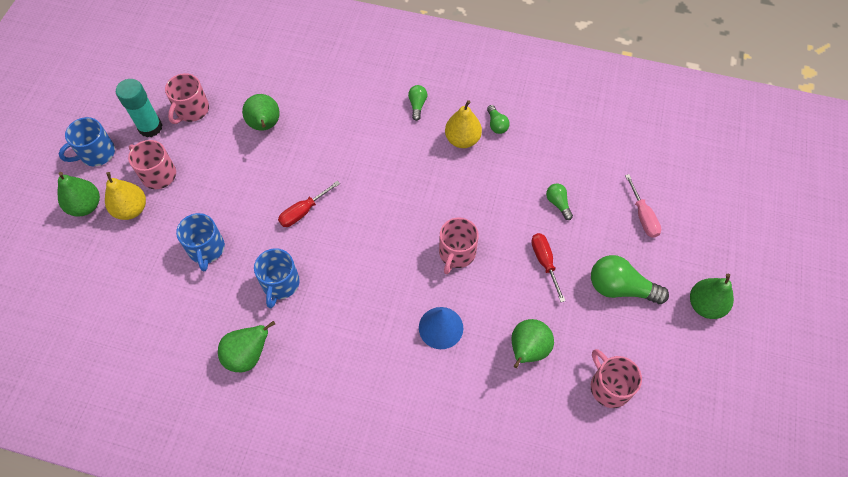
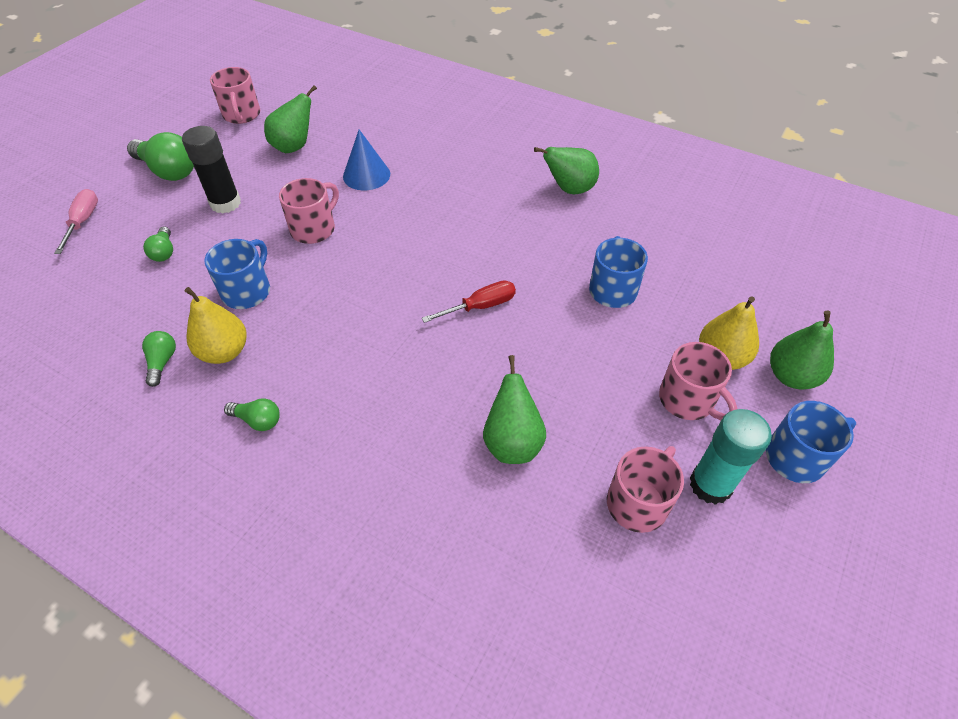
camera: 165 degrees left, 10 degrees down
blue mug [254,248,300,308] -> blue mug moved to [204,239,270,309]
green light bulb [408,85,427,121] -> green light bulb turned 90 degrees counterclockwise [224,398,280,431]
red screwdriver [531,233,565,302] -> black glue stick [182,126,241,214]
green pear [690,274,734,319] -> none

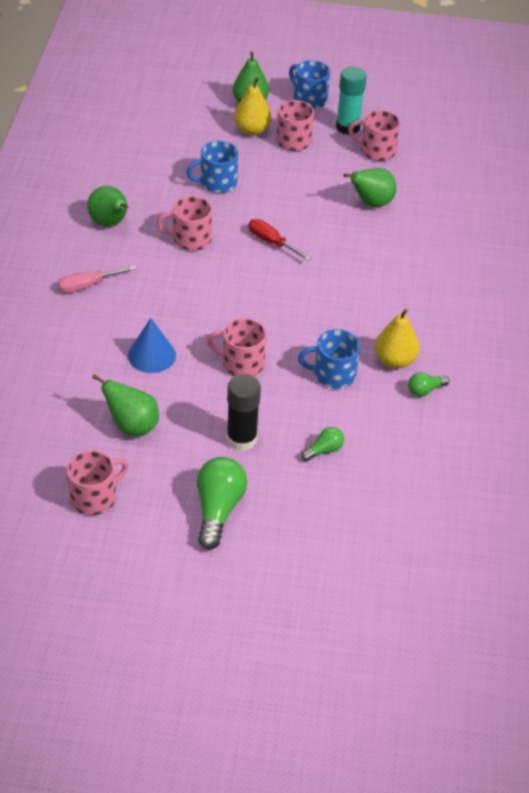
camera: 115 degrees left, 5 degrees down
pink screwdriver [54,189,98,254] -> pink screwdriver moved to [58,265,136,293]
green light bulb [224,398,280,431] -> none
none -> pink mug [156,196,212,251]

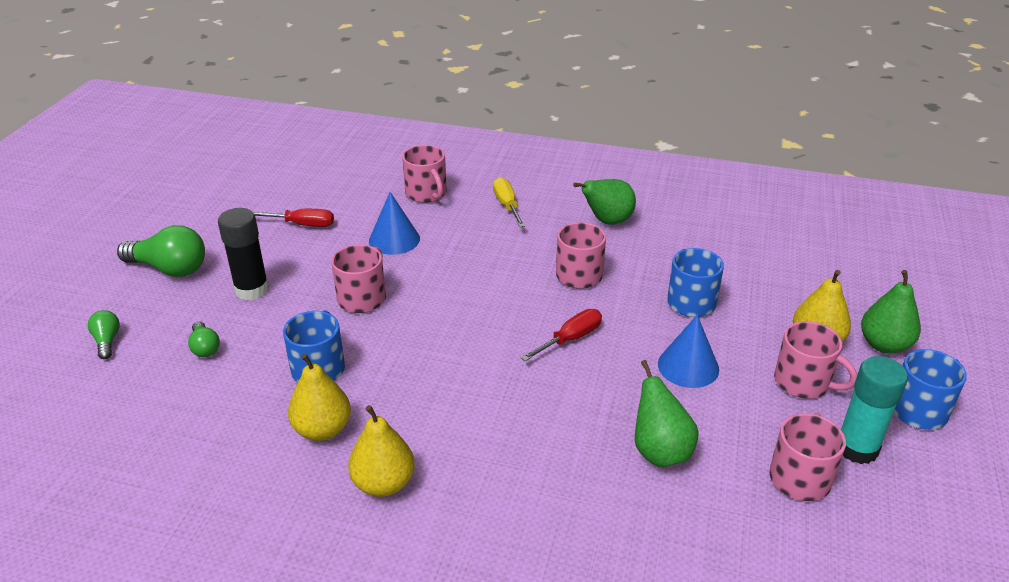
camera: 100 degrees right, 10 degrees down
pink screwdriver [58,265,136,293] -> yellow screwdriver [493,177,525,227]
pink mug [67,450,129,515] -> pink mug moved to [402,145,447,203]
green pear [92,374,159,436] -> red screwdriver [253,209,334,227]
green light bulb [408,372,449,397] -> green light bulb moved to [88,310,120,359]
none -> yellow pear [348,405,415,497]
none -> blue cone [658,315,719,388]

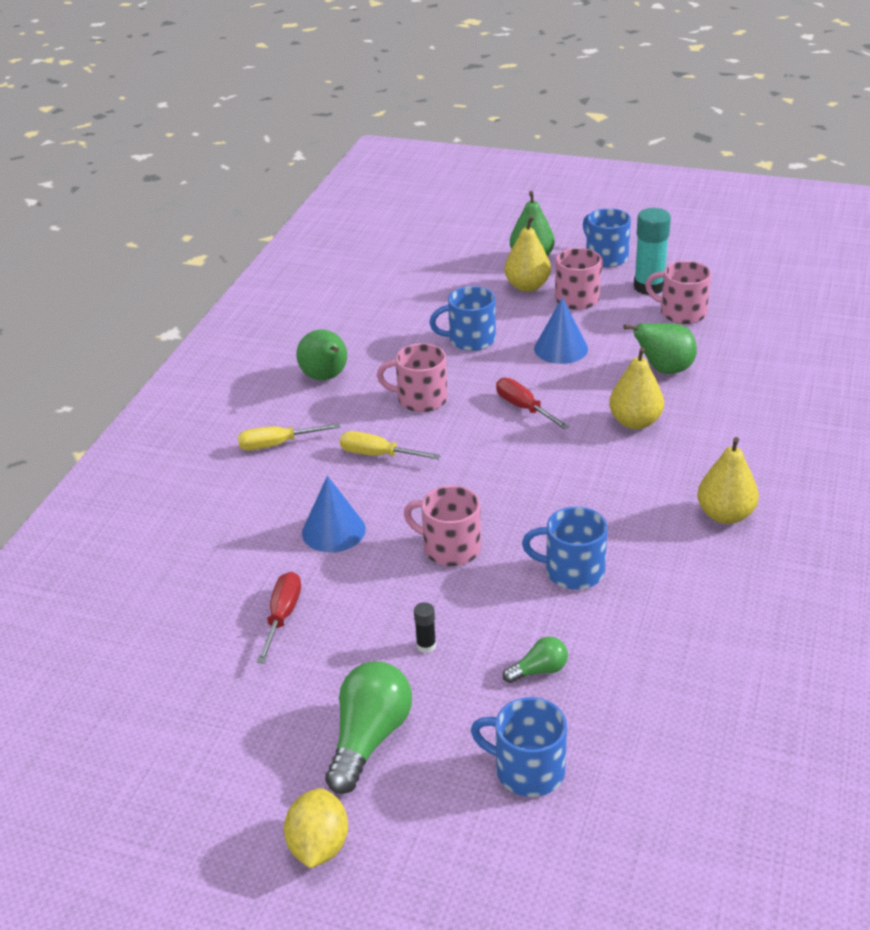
camera: 85 degrees left, 0 degrees up
green light bulb [88,310,120,359] -> blue mug [471,697,567,797]
black glue stick [218,208,269,300] -> black glue stick [414,602,436,653], size x0.45
yellow pear [288,354,351,441] -> yellow pear moved to [609,347,664,430]
pink mug [402,145,447,203] -> none
none -> yellow lemon [284,788,348,868]
none -> yellow screwdriver [340,431,441,460]

